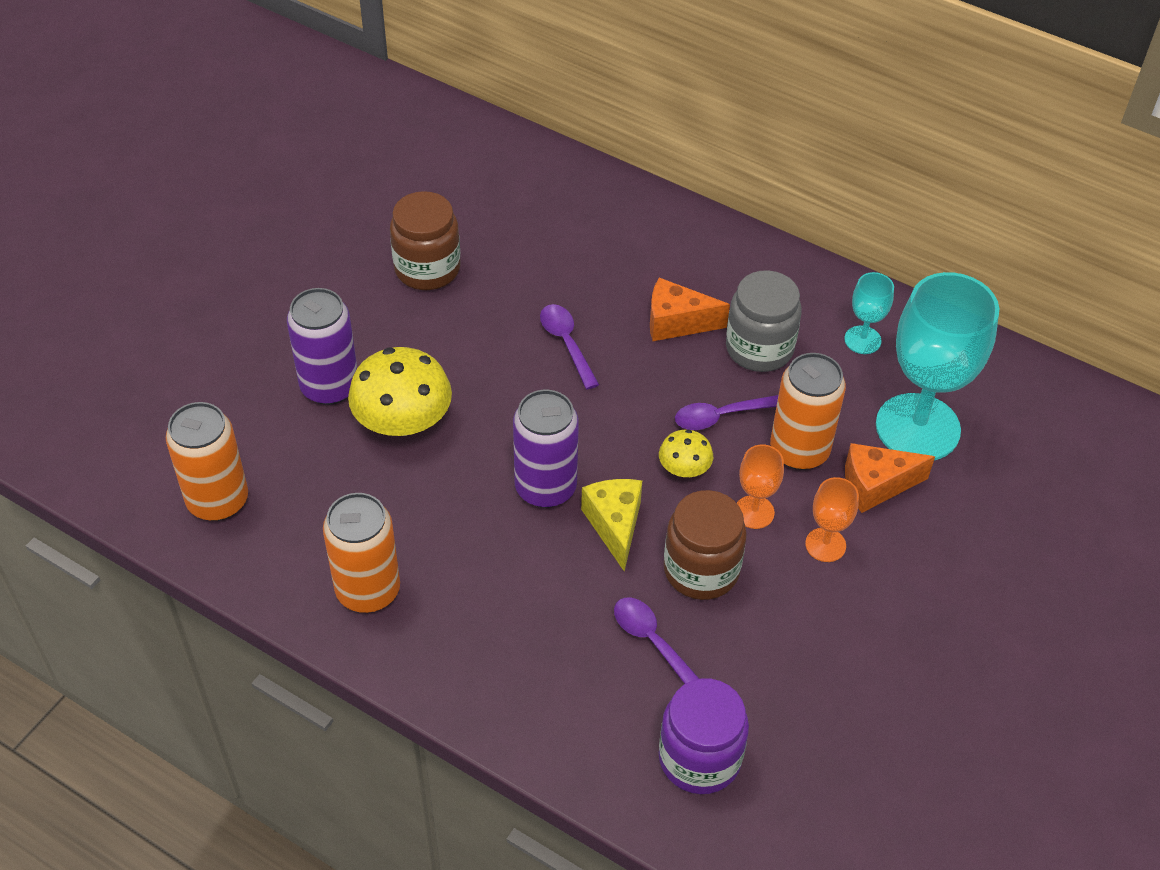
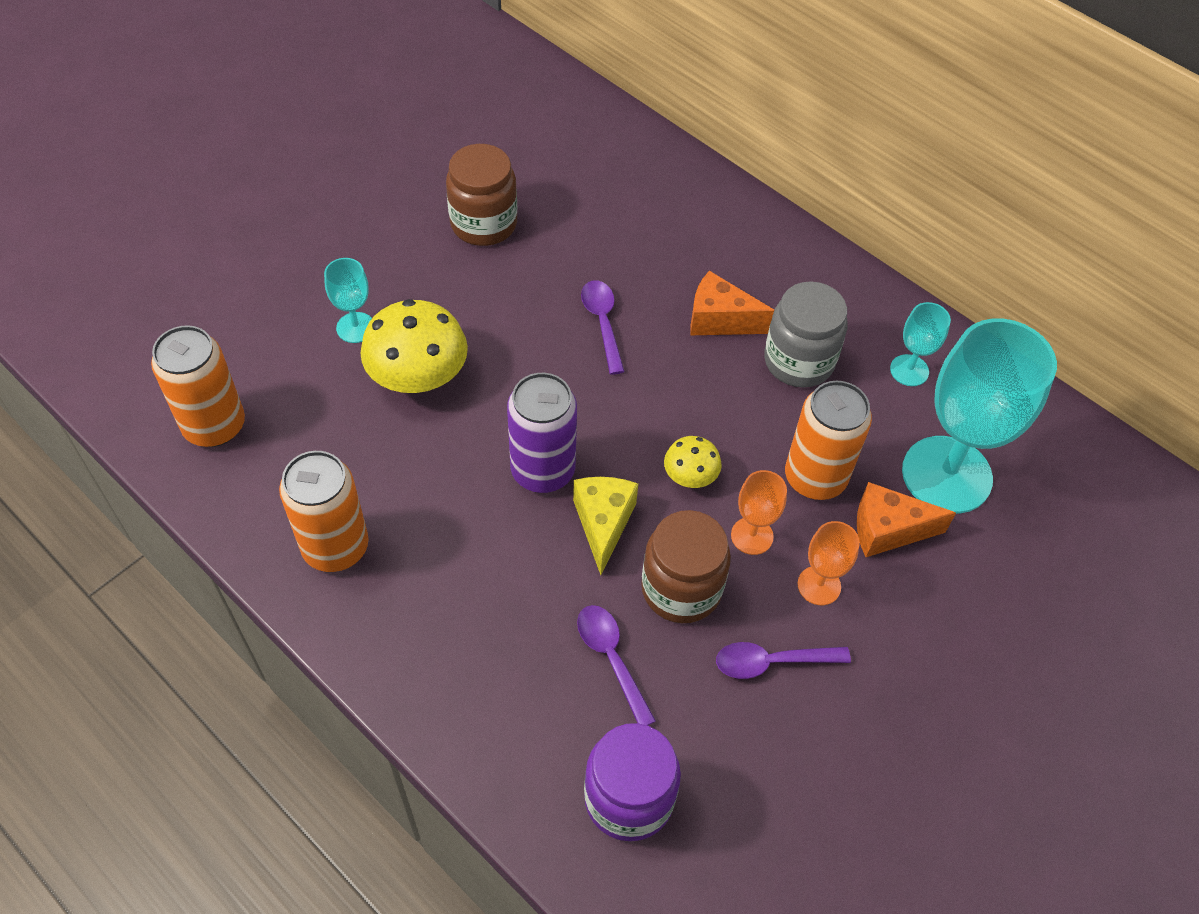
camera: 10 degrees right, 5 degrees up
purple can [287,288,357,405] -> turquoise goblet [324,258,372,343]
purple spoon [675,395,778,430] -> purple spoon moved to [716,642,851,679]

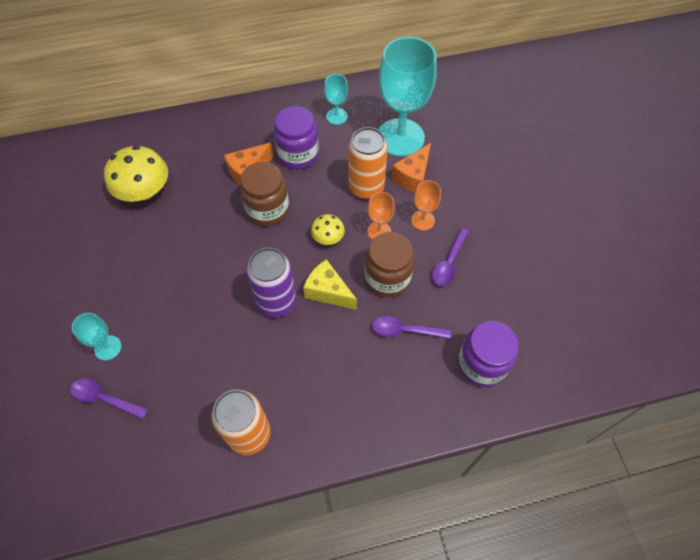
camera: 55 degrees left, 5 degrees up
orange can [151,325,245,447] -> none
yellow mushroom [360,299,468,393] -> yellow mushroom moved to [104,146,168,202]
brown jar [446,144,517,246] -> brown jar moved to [240,162,289,226]
purple spoon [581,280,625,375] -> purple spoon moved to [70,378,149,419]
grey jar [764,281,848,388] -> purple jar [274,106,319,169]

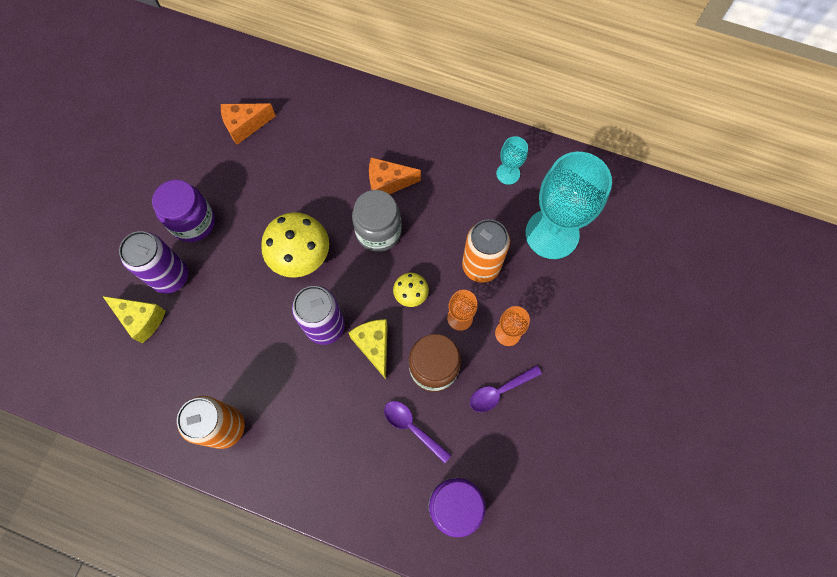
camera: 35 degrees right, 10 degrees up
purple spoon [70,378,149,419] -> yellow cheese [103,296,166,343]
turquoise goblet [72,313,121,360] -> purple can [119,231,188,294]
yellow mushroom [104,146,168,202] -> yellow mushroom moved to [261,212,329,278]
brown jar [240,162,289,226] -> grey jar [352,190,402,252]
purple jar [274,106,319,169] -> purple jar moved to [152,180,215,242]
orange cheese [391,143,431,192] -> orange cheese moved to [221,103,276,145]

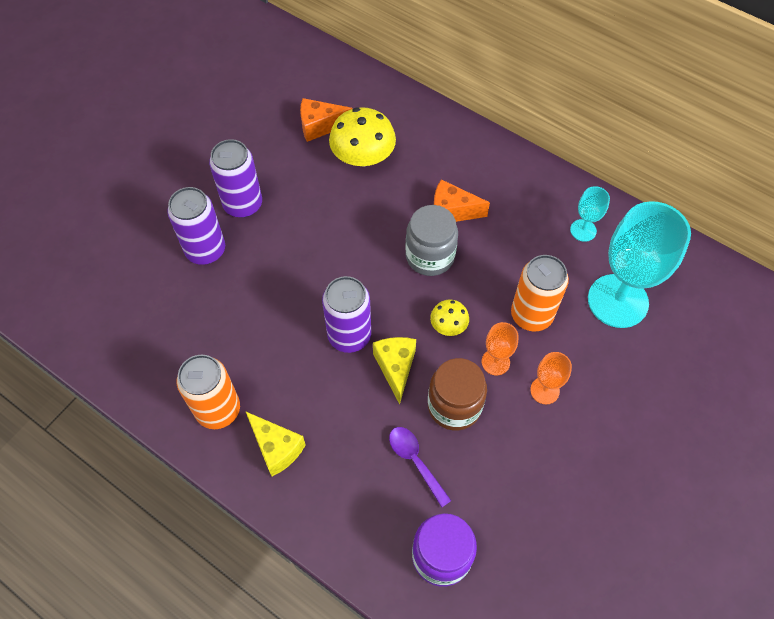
camera: 15 degrees right, 10 degrees down
yellow cheese [103,296,166,343] -> yellow cheese moved to [245,411,306,476]
purple jar [152,180,215,242] -> purple can [209,139,262,218]
yellow mushroom [261,212,329,278] -> yellow mushroom moved to [329,107,396,167]
purple spoon [470,365,542,412] -> none

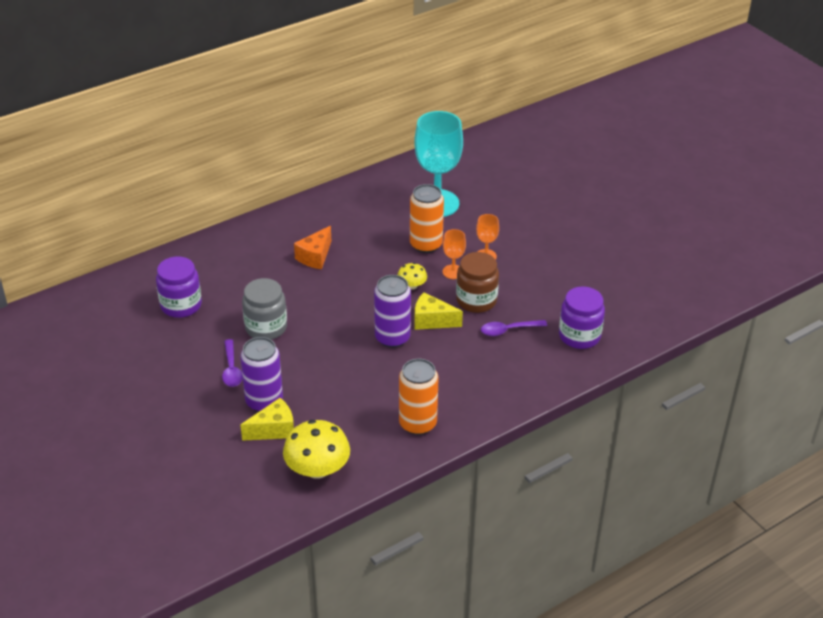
camera: 70 degrees left, 20 degrees down
purple can [209,139,262,218] -> purple spoon [222,339,243,387]
yellow cheese [245,411,306,476] -> yellow cheese moved to [240,398,294,441]
orange cheese [300,98,353,142] -> purple jar [156,256,202,318]
yellow mushroom [329,107,396,167] -> yellow mushroom moved to [283,420,350,479]
grey jar [405,205,458,276] -> grey jar moved to [242,278,287,340]
turquoise goblet [570,186,610,242] -> none

